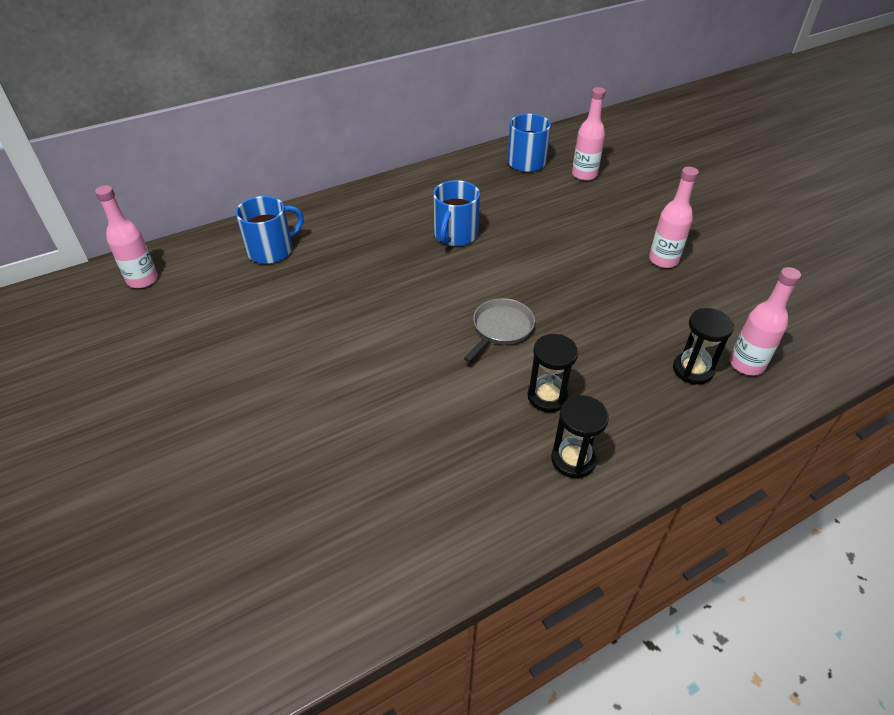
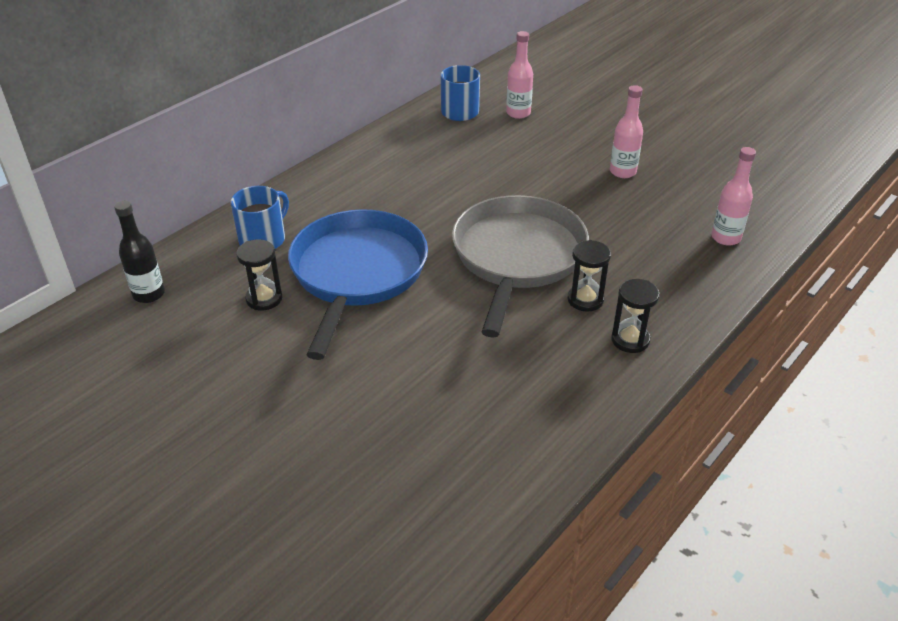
camera: 20 degrees left, 5 degrees down
pink bottle [95,185,158,288] -> black bottle [114,201,165,303]
blue mug [433,180,480,246] -> none
grey pan [464,298,535,362] -> grey pan [452,195,589,338], size x2.39
black hourglass [673,308,734,385] -> black hourglass moved to [236,239,282,310]
none -> blue pan [288,209,428,360]

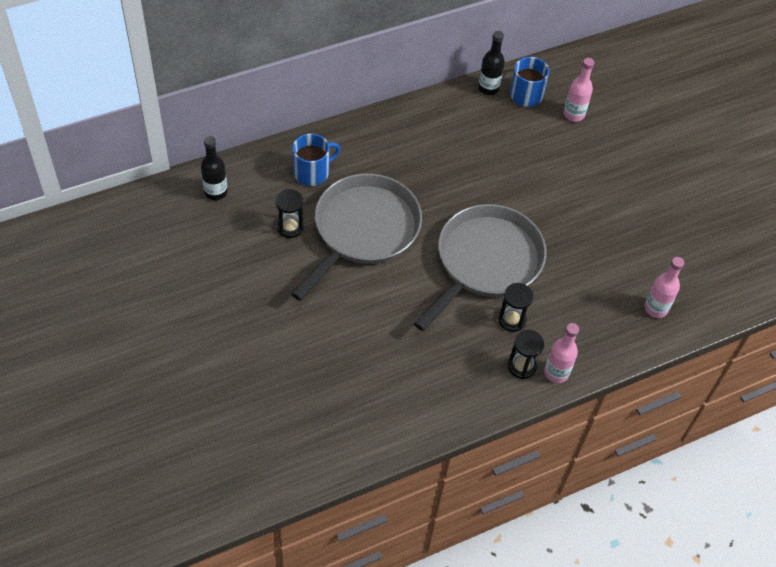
camera: 20 degrees right, 15 degrees up
blue pan [288,209,428,360] -> grey pan [291,173,422,301]
pink bottle [610,85,643,178] -> pink bottle moved to [544,323,579,383]
none -> black bottle [478,31,505,95]

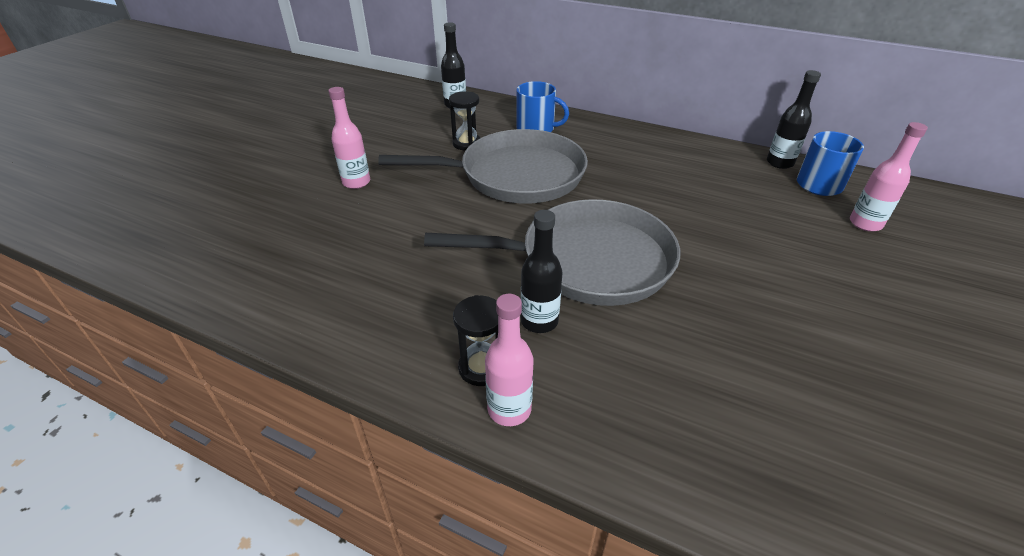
camera: 55 degrees right, 15 degrees down
black hourglass [498,283,533,332] -> black bottle [521,210,563,333]
pink bottle [645,257,684,318] -> pink bottle moved to [328,87,370,189]

